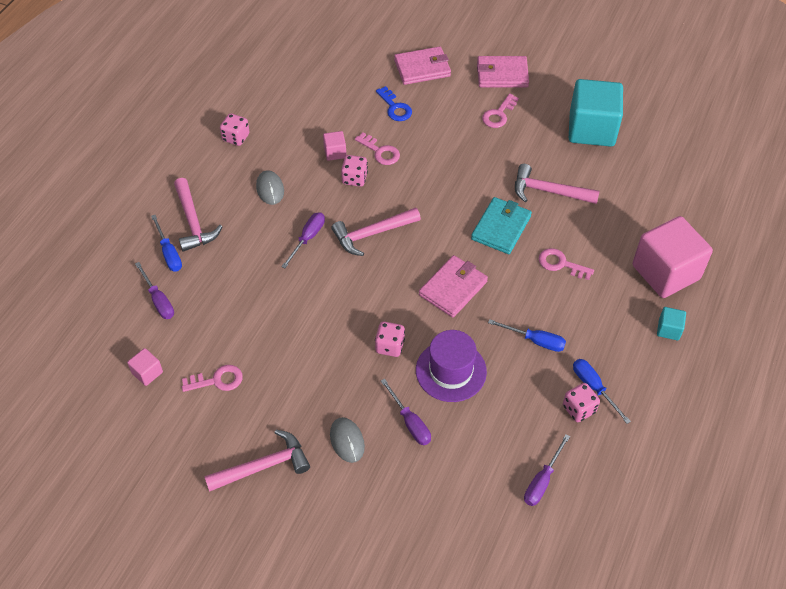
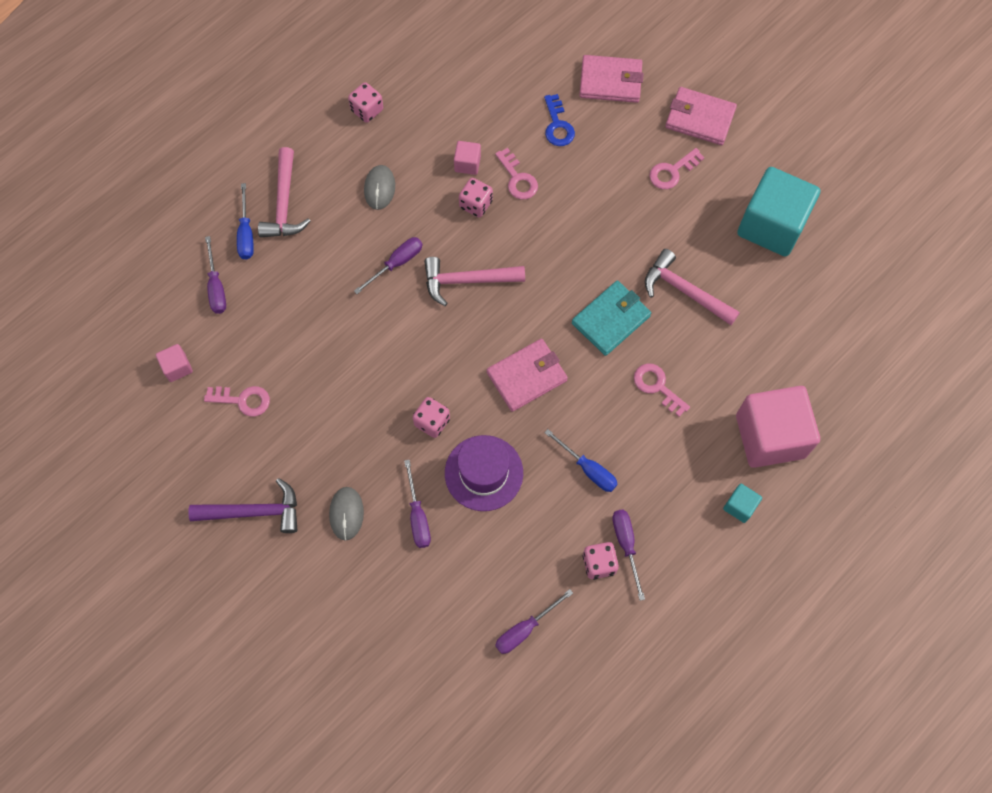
camera: 20 degrees right, 15 degrees up
pink hammer [204,430,310,492] -> purple hammer [188,478,298,533]
blue screwdriver [573,359,631,424] -> purple screwdriver [612,510,645,601]

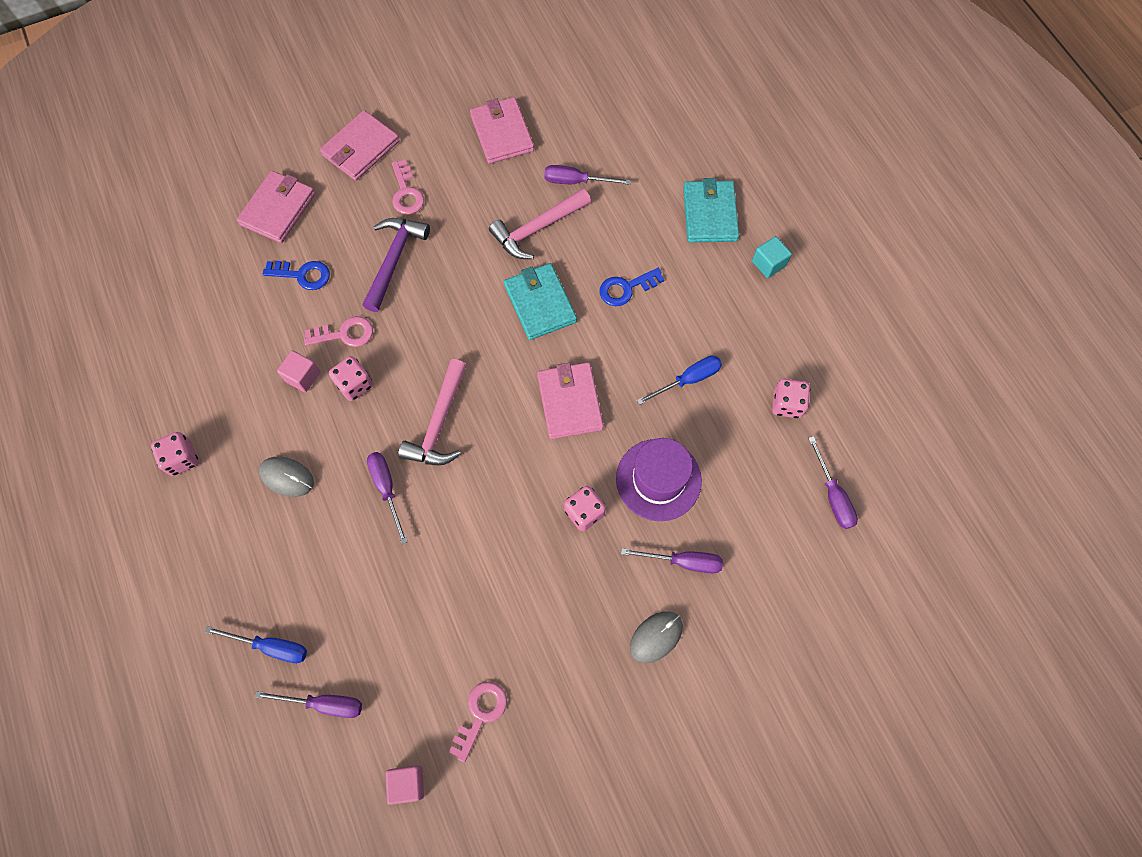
camera: 70 degrees left, 0 degrees up
purple hammer [188,478,298,533] -> purple hammer moved to [363,218,430,312]
pink hammer [258,147,310,237] -> none
grey mouse [329,487,364,541] -> grey mouse turned 60 degrees counterclockwise [630,611,683,663]
purple screwdriver [612,510,645,601] -> purple screwdriver moved to [544,165,631,185]
pink key [634,364,690,417] -> blue key [600,268,664,306]
pink cube [736,386,820,468] -> turquoise wallet [683,178,739,242]
turquoise cube [737,167,820,257] -> pink wallet [470,97,534,164]

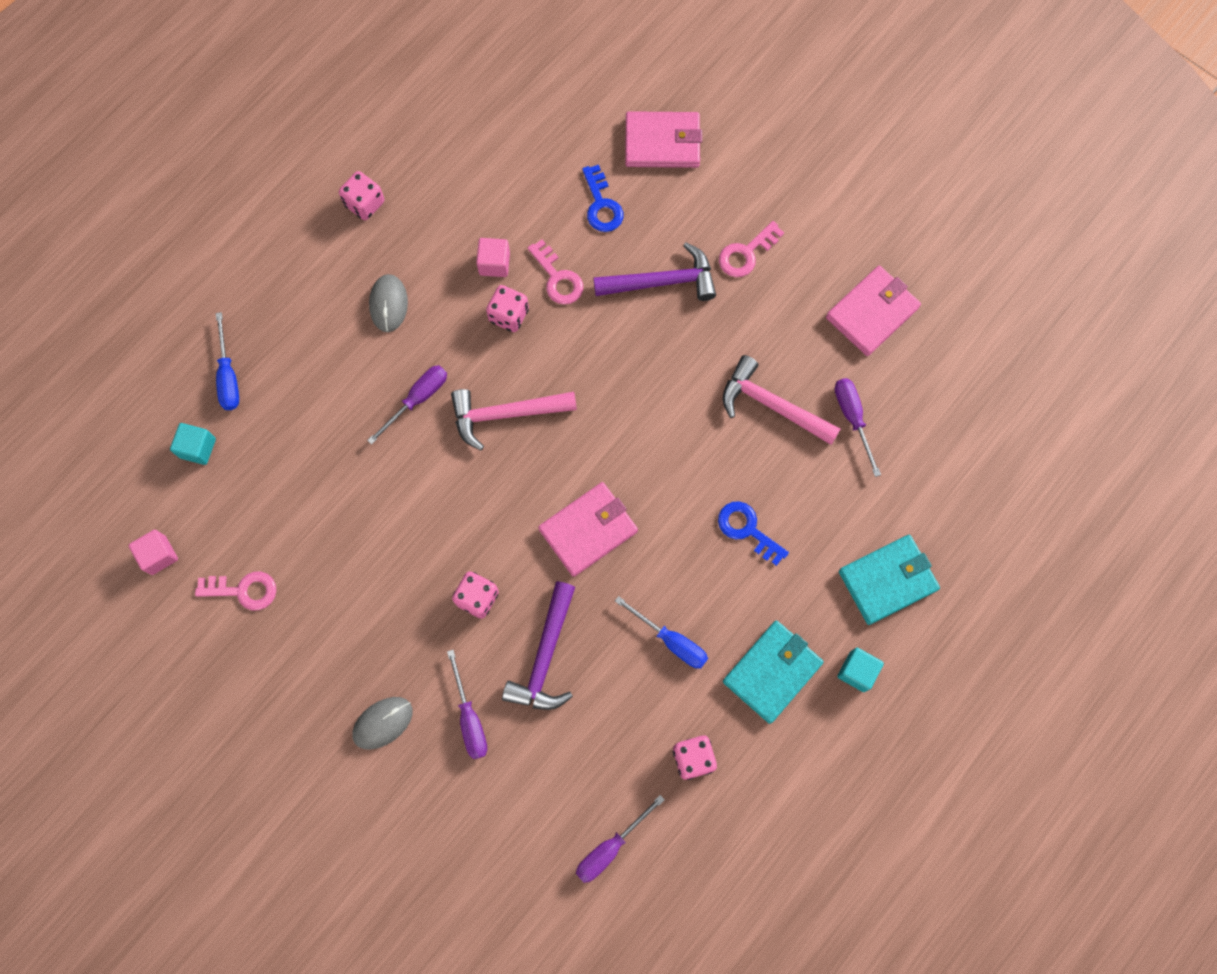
camera: 65 degrees right, 5 degrees up
purple screwdriver [255,691,362,718] -> turquoise cube [170,423,216,465]
pink wallet [320,110,399,181] -> none
turquoise wallet [504,263,577,340] -> turquoise wallet moved to [723,621,824,724]
purple hat [616,438,702,521] -> purple hammer [502,581,575,710]
grey mouse [630,611,683,663] -> grey mouse turned 60 degrees counterclockwise [352,697,413,750]

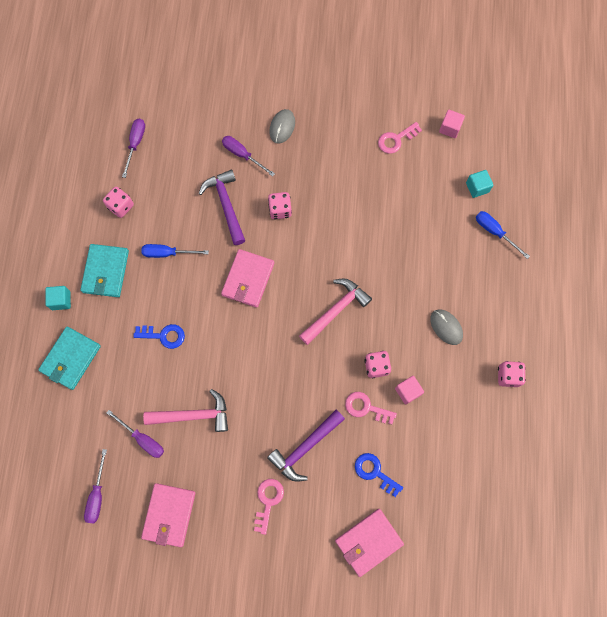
camera: 145 degrees right, 0 degrees up
purple screwdriver [367,365,447,445] -> purple screwdriver moved to [84,449,107,523]

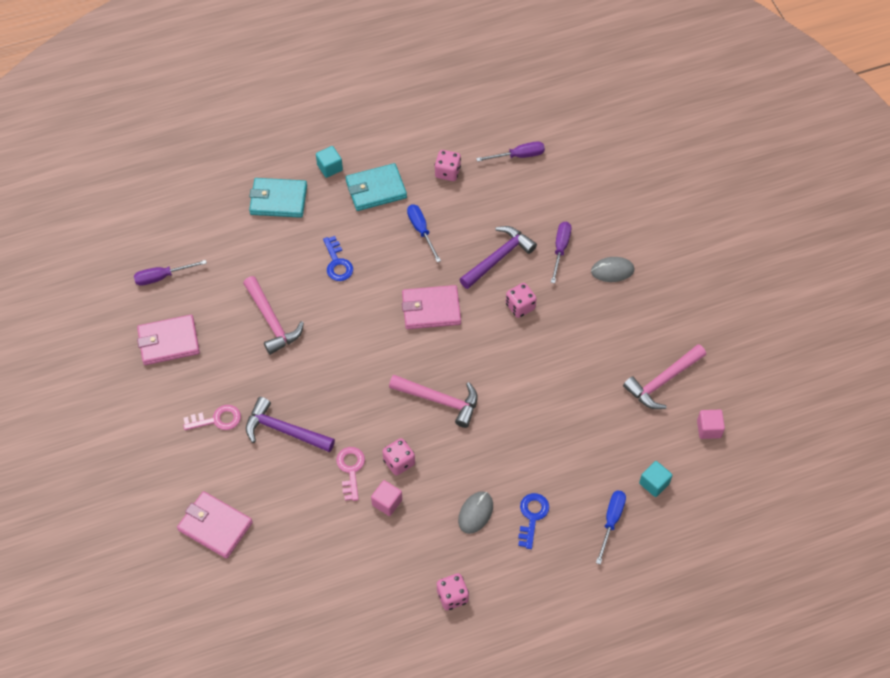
camera: 65 degrees right, 15 degrees down
purple screwdriver [106,410,164,458] -> none
blue key [355,453,403,497] -> blue key moved to [518,493,549,549]
pink key [378,122,422,154] -> pink hammer [623,344,706,409]

